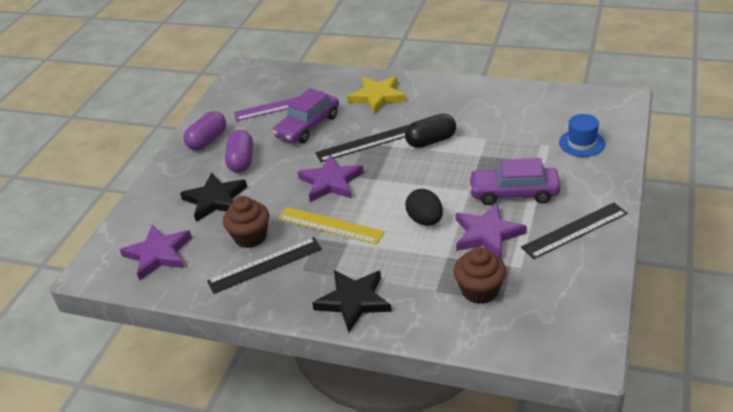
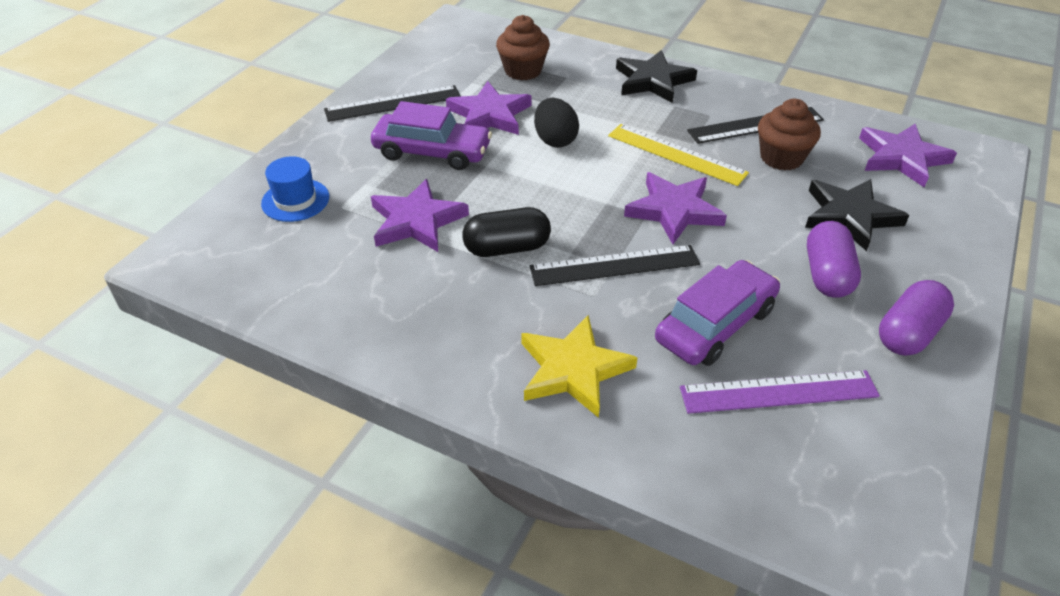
camera: 175 degrees left, 5 degrees up
none -> purple star [371,179,469,252]

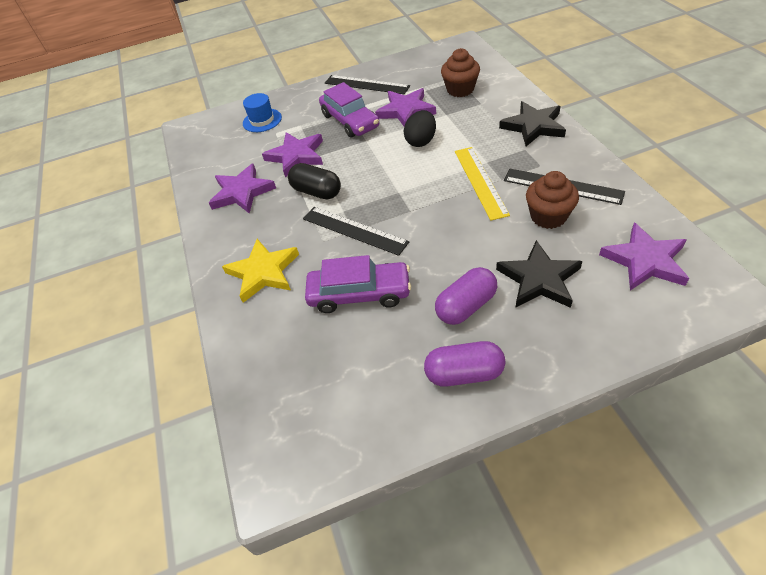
camera: 50 degrees right, 5 degrees up
purple star [624,172,727,244] -> purple star moved to [209,164,276,214]
purple ruler [680,370,880,414] -> none

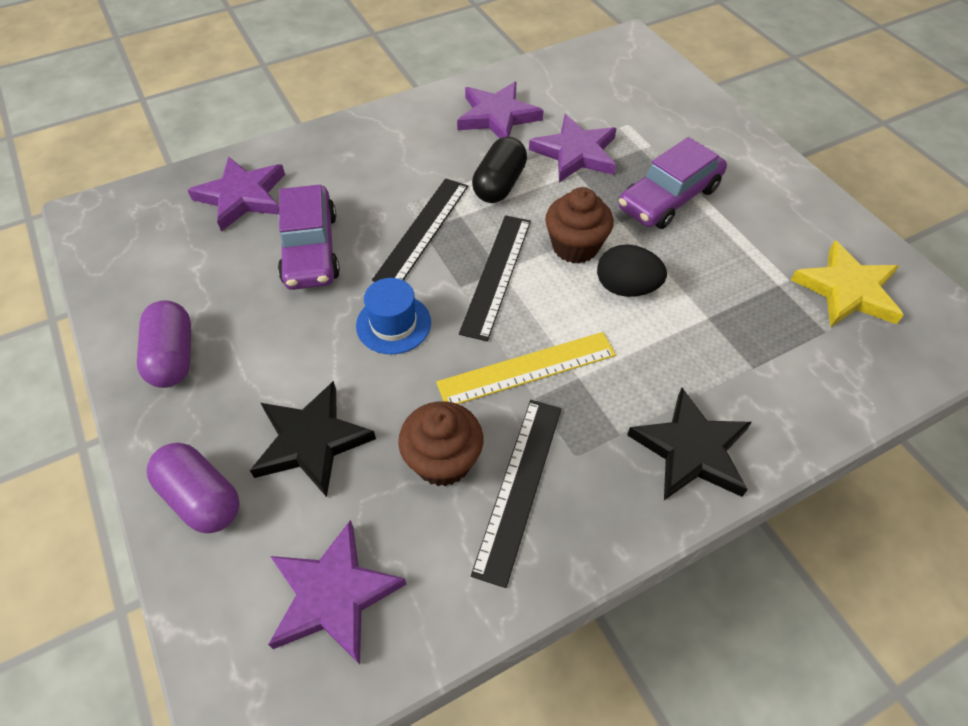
camera: 75 degrees right, 5 degrees up
yellow star [222,239,299,303] -> yellow star moved to [791,241,904,327]
blue hat [243,93,282,132] -> blue hat moved to [356,278,431,354]
black ruler [325,75,410,94] -> black ruler moved to [459,215,531,341]
purple star [375,88,436,126] -> purple star moved to [188,156,285,232]
purple capsule [435,267,497,325] -> purple capsule moved to [147,442,240,533]
brown cupcake [441,48,480,97] -> brown cupcake moved to [545,187,614,264]

